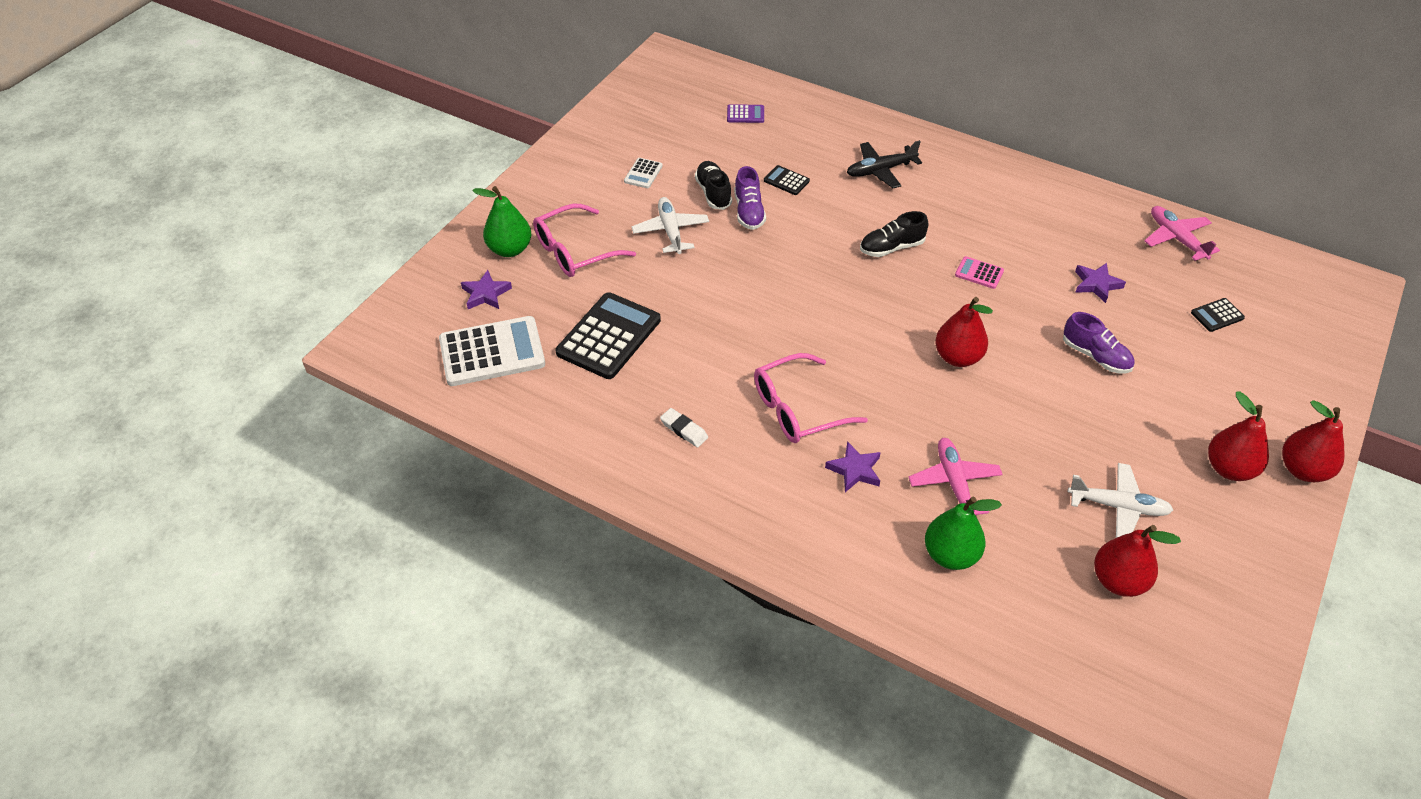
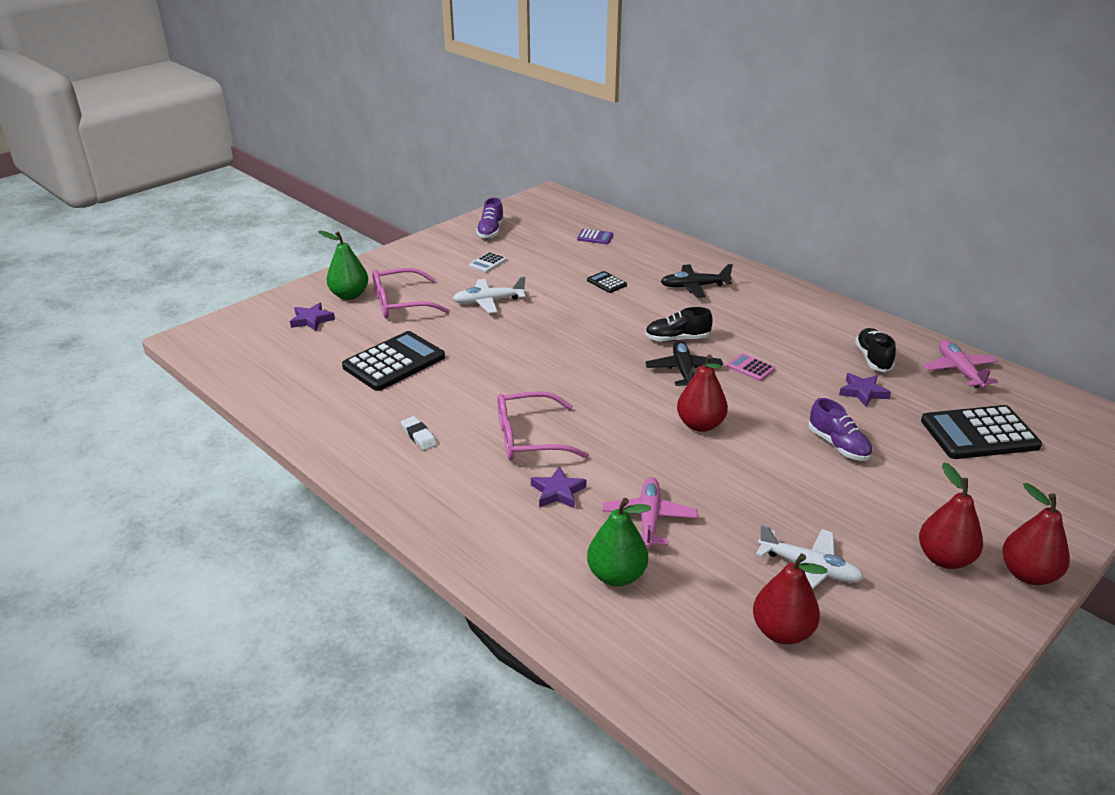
camera: 15 degrees right, 15 degrees down
white calculator [439,316,545,386] -> none
white plane [631,197,709,254] -> white plane turned 105 degrees counterclockwise [453,276,526,313]
black shoe [695,161,732,210] -> black shoe moved to [855,328,896,372]
purple shoe [734,166,766,230] -> purple shoe moved to [476,198,504,238]
black calculator [1191,298,1245,332] -> black calculator [921,405,1042,459], size x2.16
none -> black plane [645,340,723,386]

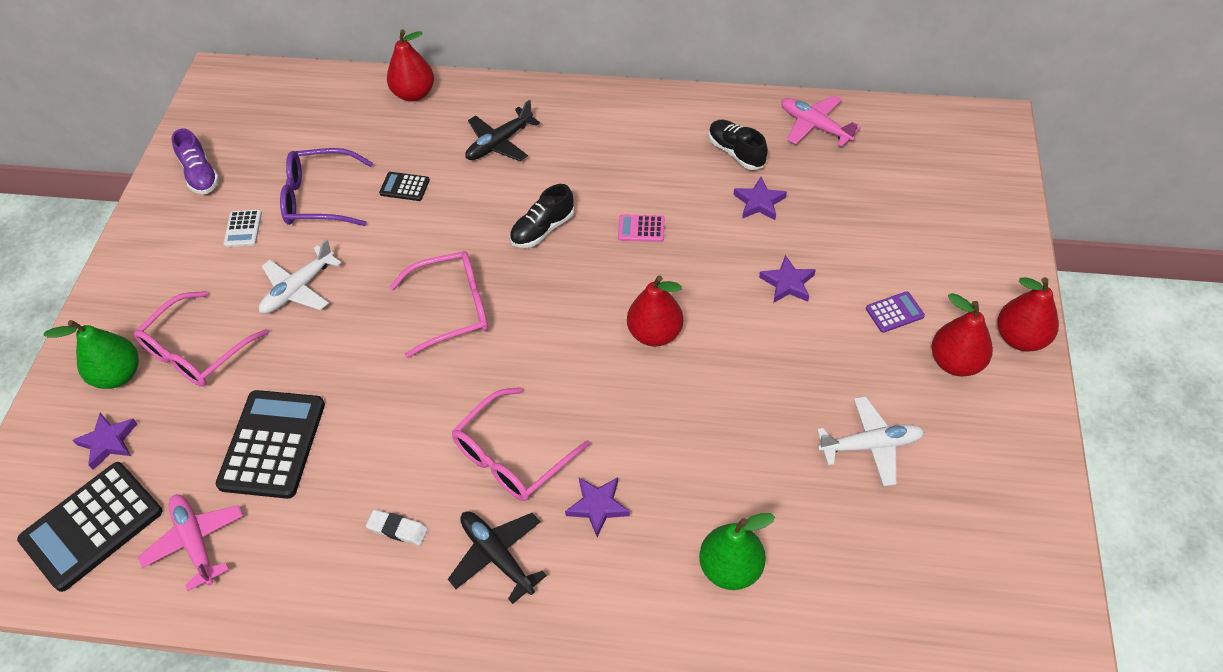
camera: 35 degrees left, 20 degrees up
purple calculator [577,229,613,244] -> purple calculator moved to [866,291,925,333]
pink plane [603,477,697,548] -> pink plane moved to [138,494,243,591]
black plane [645,340,723,386] -> black plane moved to [448,511,547,604]
red pear [753,553,827,644] -> red pear moved to [387,30,434,102]
purple shoe [808,398,872,461] -> purple star [759,255,816,303]
black calculator [921,405,1042,459] -> black calculator moved to [17,462,162,592]
none -> purple glasses [280,148,373,226]
none -> pink glasses [390,251,488,358]

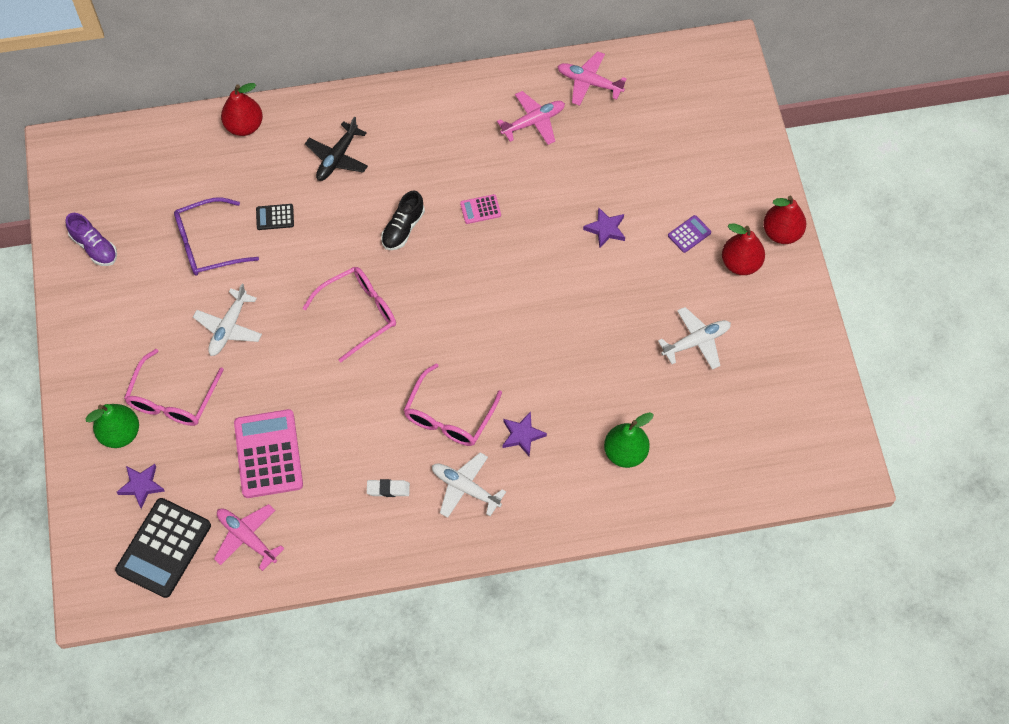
camera: 20 degrees left, 10 degrees up
black calculator [216,390,325,499] -> pink calculator [234,409,303,498]
white calculator [223,210,262,247] -> none
black plane [448,511,547,604] -> white plane [432,452,506,518]
red pear [627,275,683,346] -> none
black shoe [709,120,768,170] -> pink plane [497,91,565,145]
purple star [734,177,787,220] -> none

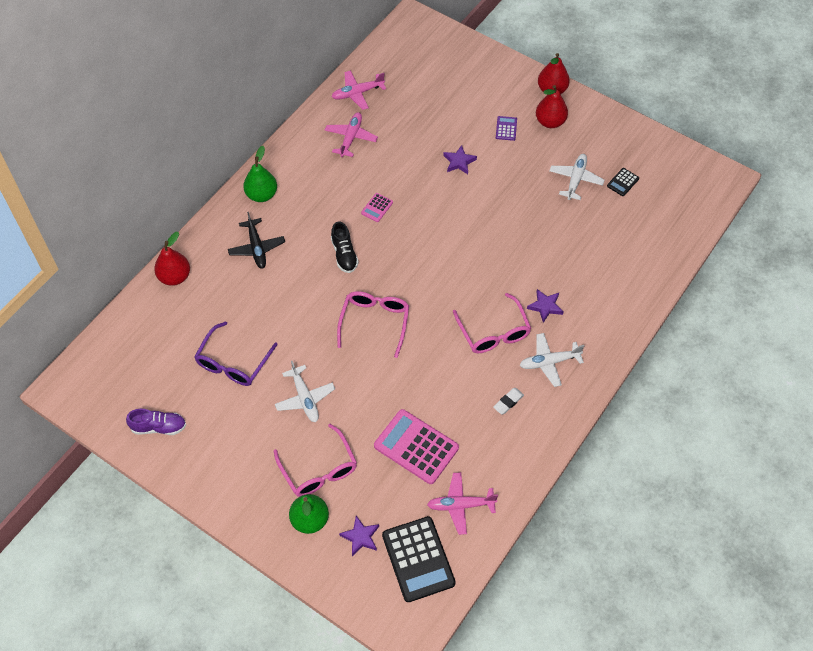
camera: 45 degrees left, 5 degrees down
black calculator [256,204,294,230] -> black calculator moved to [607,168,639,196]
green pear [604,412,654,468] -> green pear moved to [243,146,277,202]

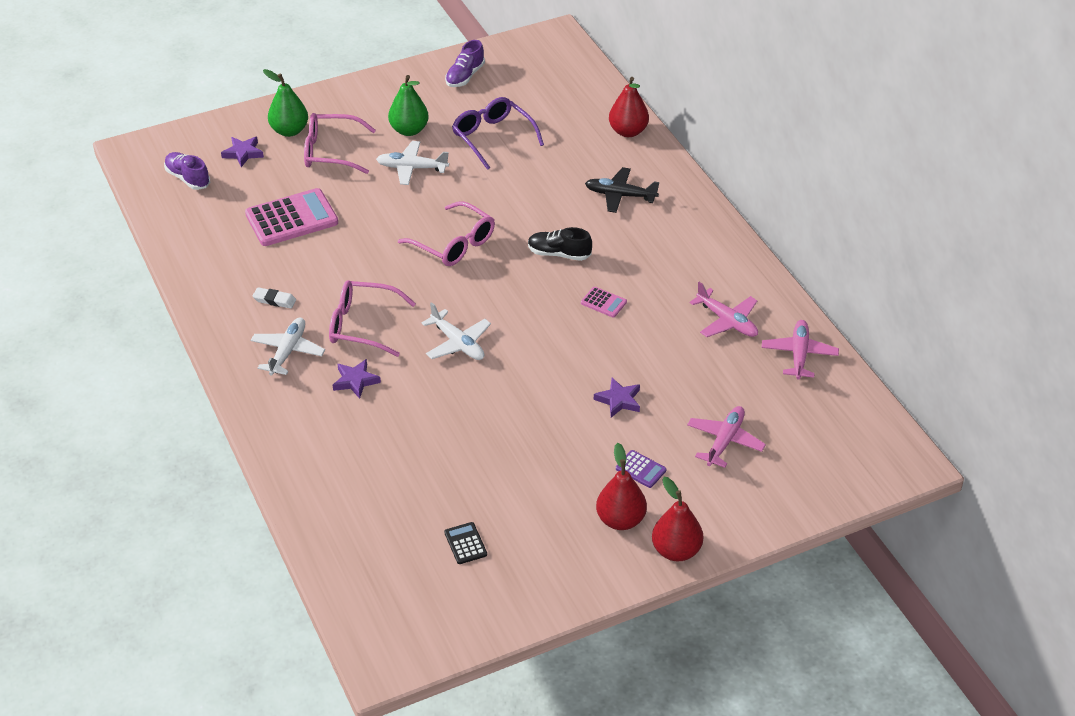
camera: 120 degrees right, 15 degrees down
green pear [243,146,277,202] -> green pear moved to [388,75,429,136]
pink calculator [361,193,393,222] -> pink calculator turned 150 degrees clockwise [581,287,627,317]
black calculator [382,516,456,602] -> purple shoe [164,152,210,190]
pink plane [427,472,498,535] -> pink plane moved to [687,406,766,468]
white eraser [493,388,524,414] -> white eraser turned 60 degrees counterclockwise [252,287,296,308]
white plane [549,154,605,200] -> white plane moved to [422,302,491,360]

